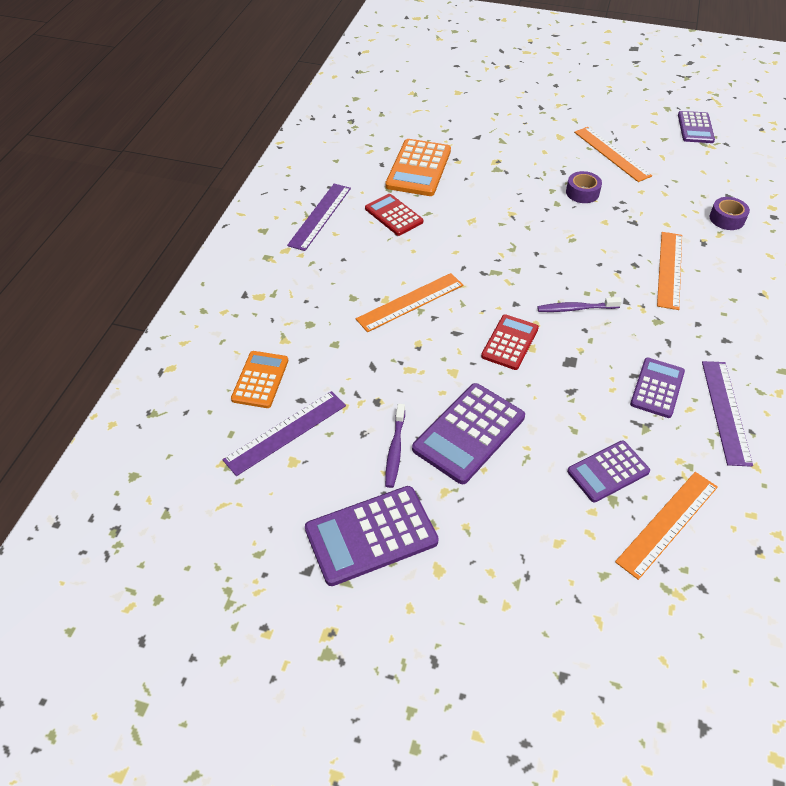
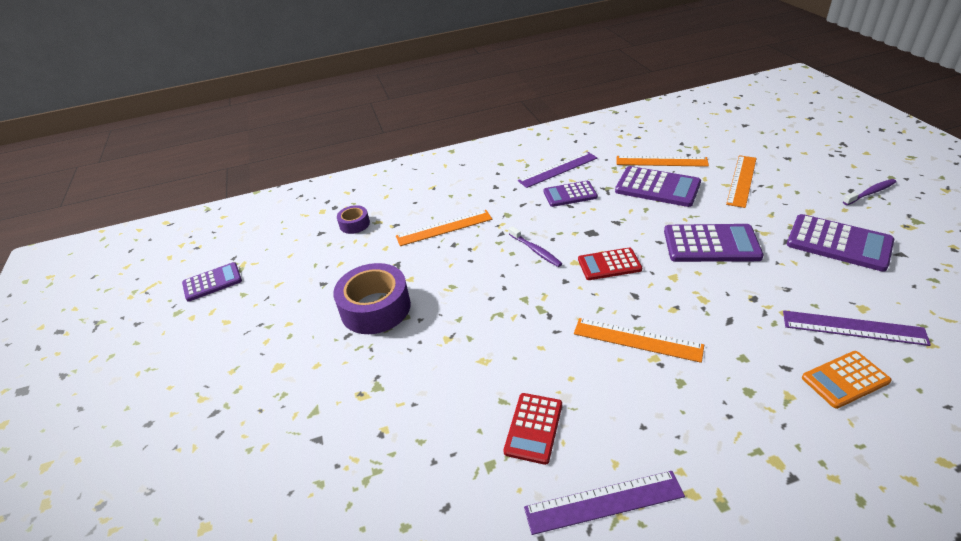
camera: 120 degrees left, 10 degrees down
orange calculator [385,139,451,196] -> none
purple toothbrush [385,404,405,488] -> purple toothbrush moved to [843,179,897,205]
purple tape [566,171,602,203] -> purple tape [333,263,411,334], size x1.95
purple calculator [567,441,650,502] -> purple calculator [615,166,701,207], size x1.55
orange ruler [574,127,652,182] -> orange ruler moved to [726,155,757,208]

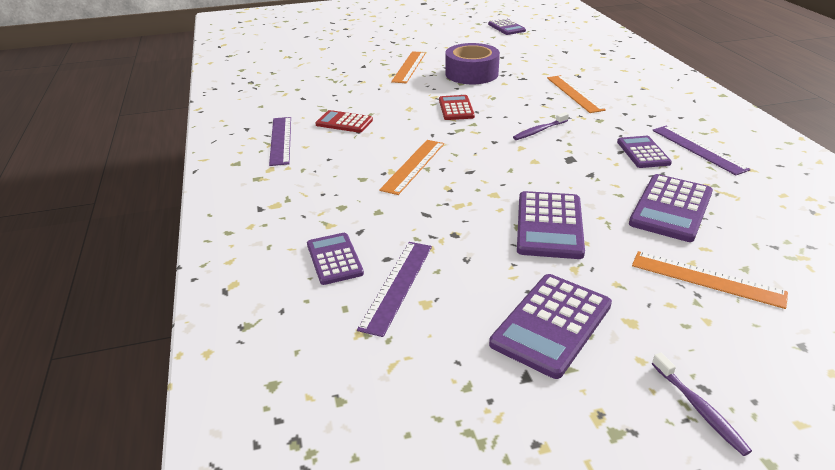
camera: 90 degrees right, 5 degrees down
purple tape [337,205,370,234] -> none
red calculator [578,248,642,280] -> red calculator moved to [439,95,475,120]
orange ruler [617,156,709,167] -> orange ruler moved to [391,51,426,83]
orange calculator [802,351,892,409] -> purple calculator [307,233,364,285]

